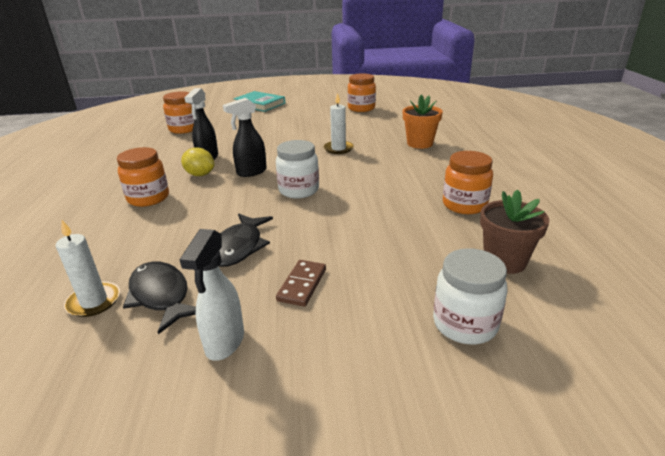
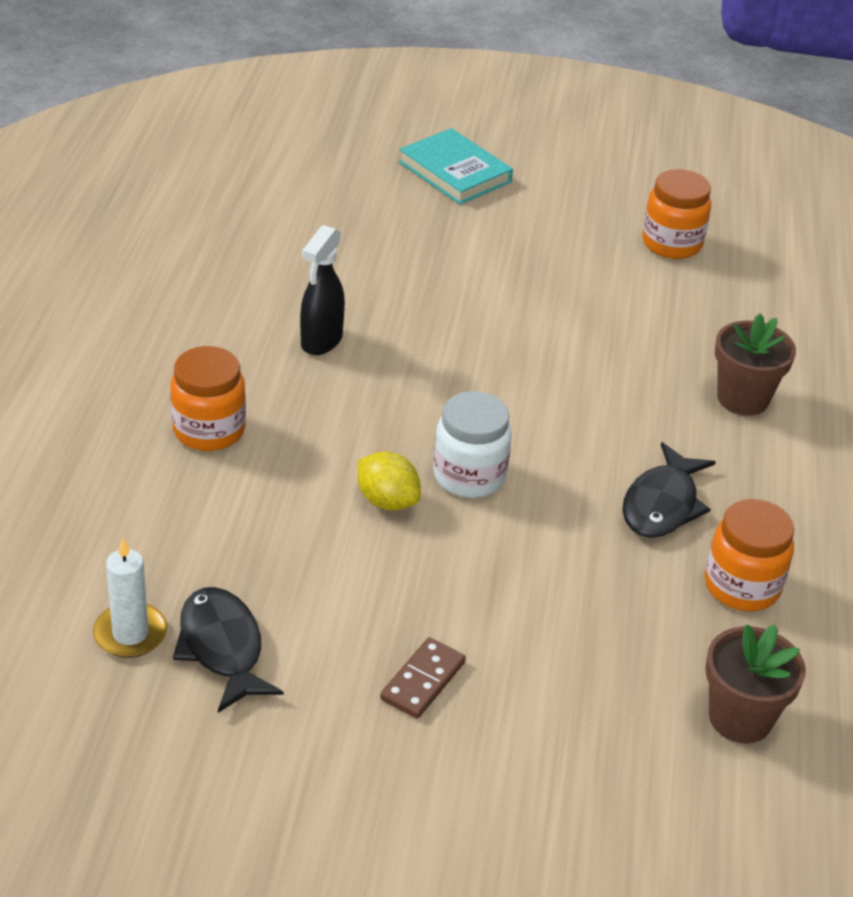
camera: 10 degrees right, 10 degrees up
orange jar [163,91,194,134] -> none
white spray bottle [180,229,244,361] -> none
yellow lemon [181,147,214,176] -> yellow lemon moved to [357,451,421,511]
black fish [219,213,273,267] -> black fish moved to [622,442,716,538]
black spray bottle [223,98,267,177] -> none
white candle [324,93,354,154] -> none
orange flower pot [403,95,443,149] -> brown flower pot [715,314,796,416]
white jar [433,248,508,344] -> none

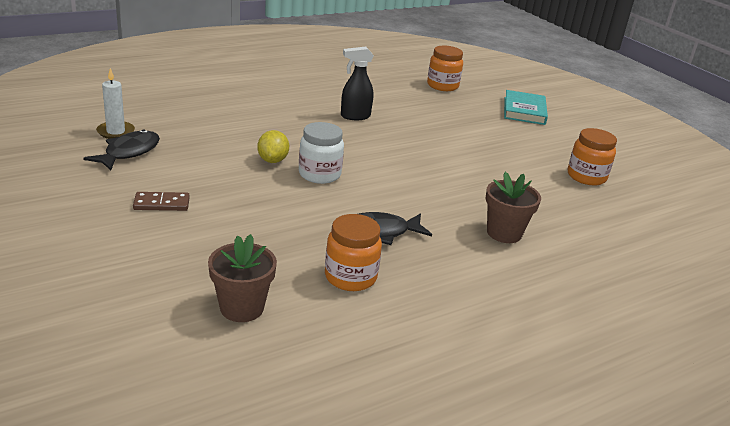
camera: 50 degrees right, 10 degrees down
orange jar [170,346,246,451] -> orange jar moved to [427,46,463,91]

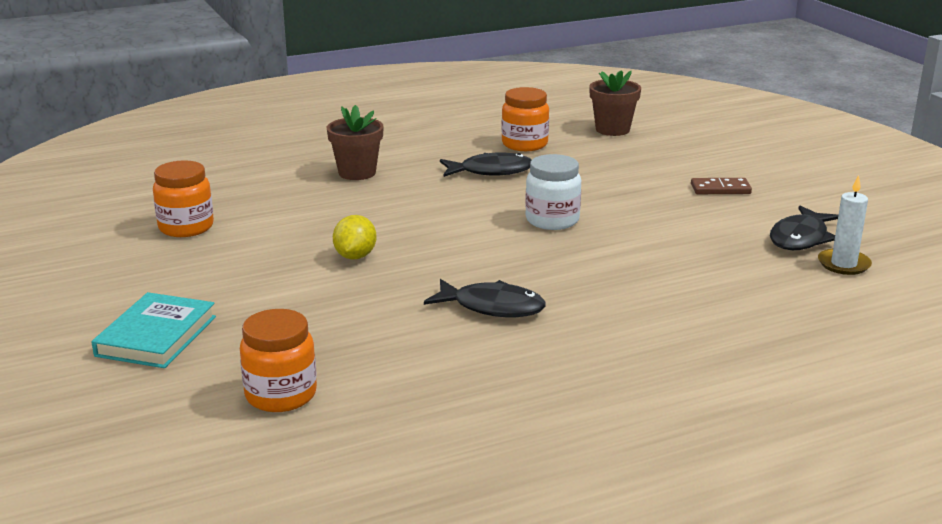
camera: 170 degrees left, 5 degrees down
yellow lemon [257,130,289,163] -> yellow lemon moved to [333,215,377,259]
black spray bottle [341,47,374,120] -> black fish [424,279,545,317]

